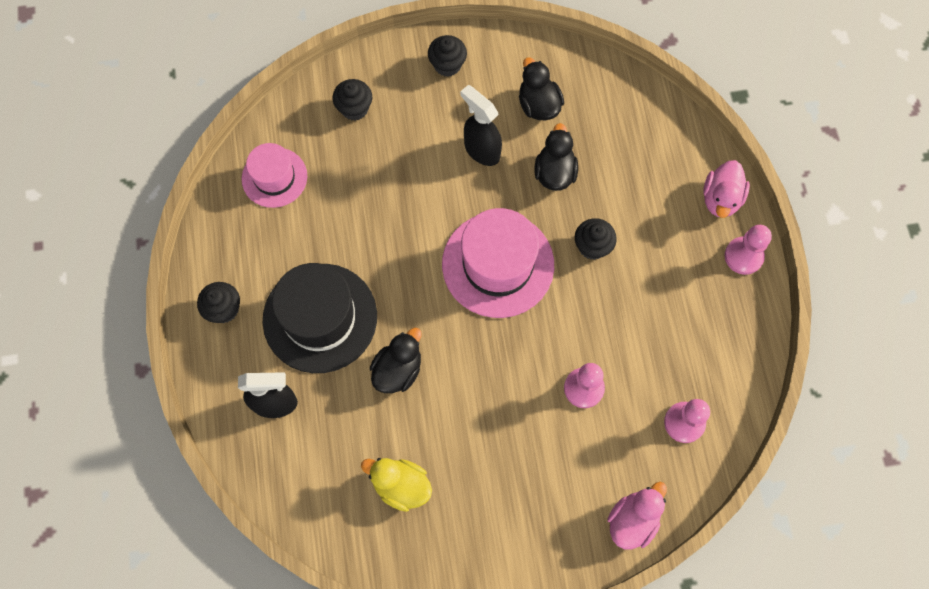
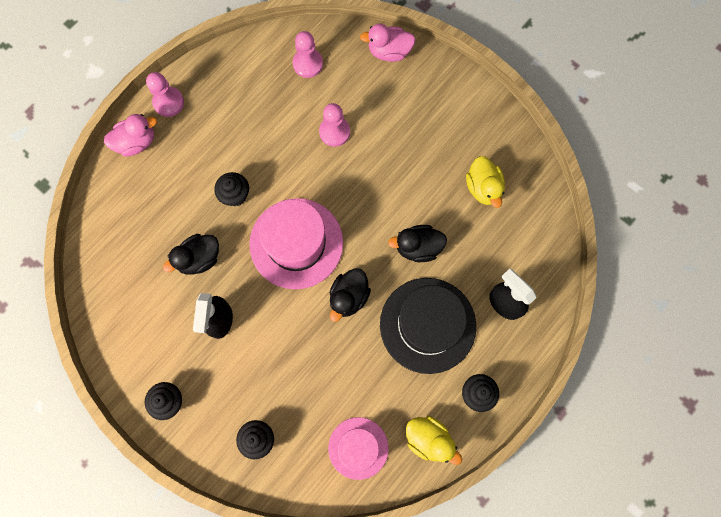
camera: 130 degrees left, 5 degrees up
black duck [519,57,564,120] -> black duck moved to [330,268,371,322]
none -> yellow duck [406,416,462,465]

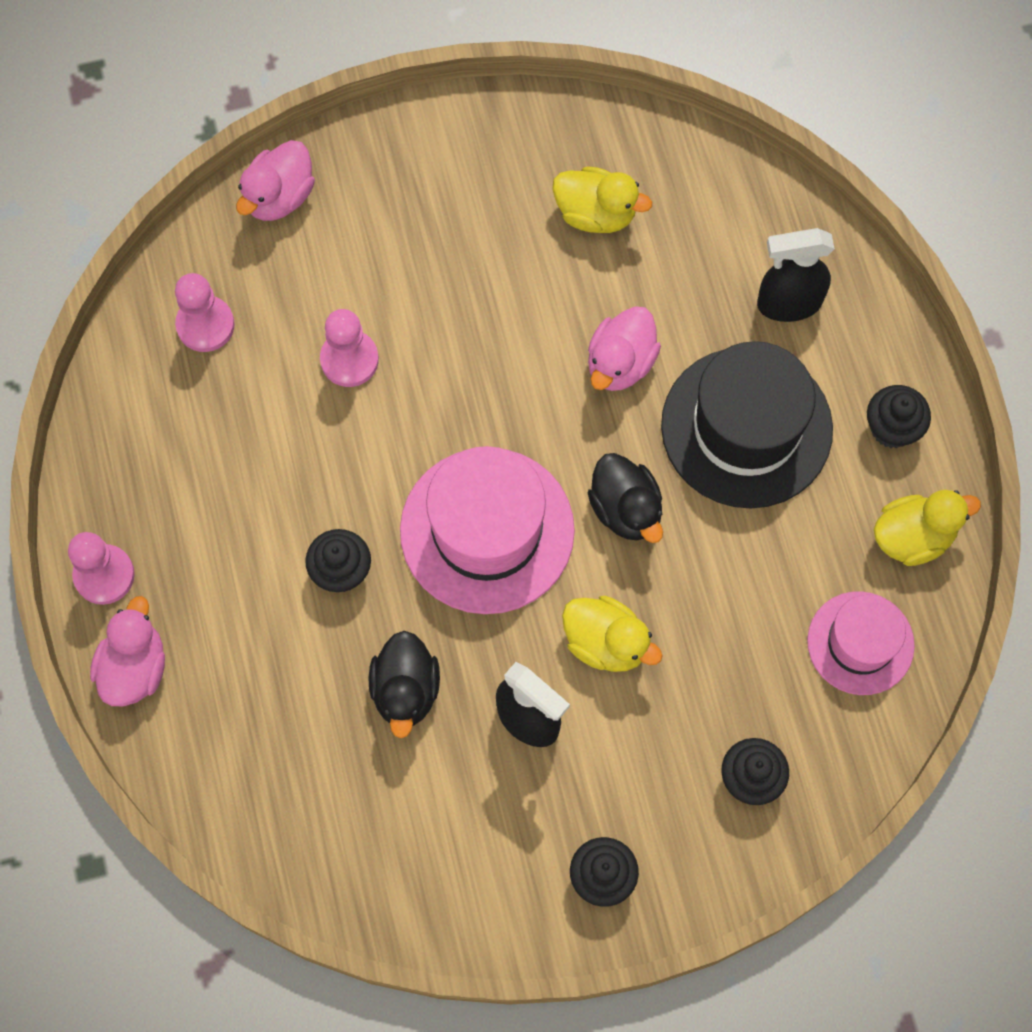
camera: 55 degrees left, 5 degrees down
black duck [388,225,447,262] -> pink duck [588,306,661,391]
none -> yellow duck [562,596,663,672]

